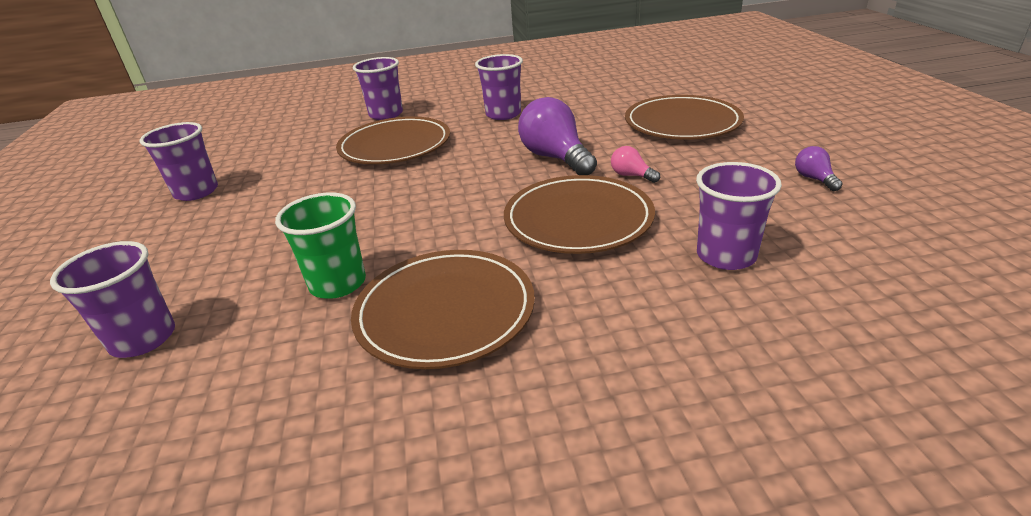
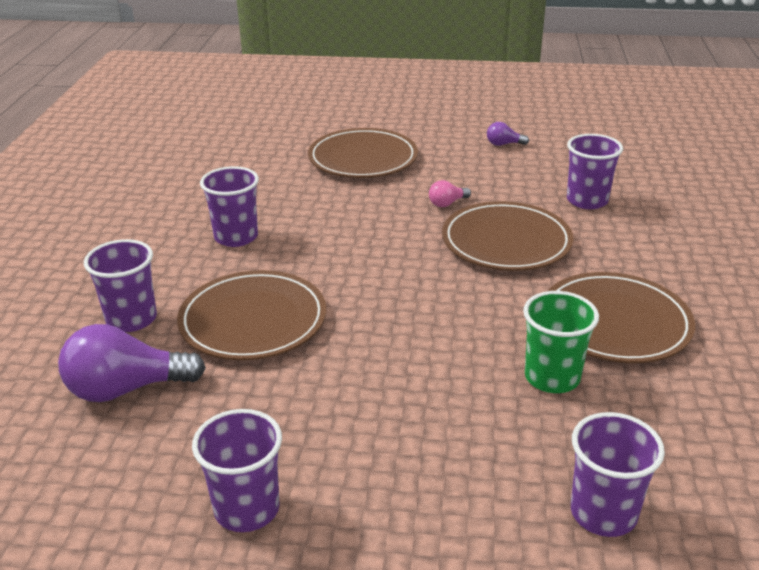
camera: 75 degrees left, 0 degrees up
purple light bulb [518,97,597,175] -> purple light bulb moved to [58,324,206,402]

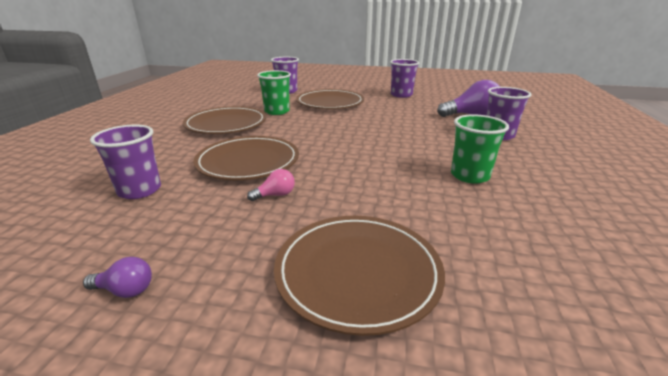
camera: 175 degrees left, 5 degrees down
brown plate [177,270,326,360] -> brown plate moved to [296,89,364,109]
purple cup [200,166,259,247] -> green cup [451,114,509,184]

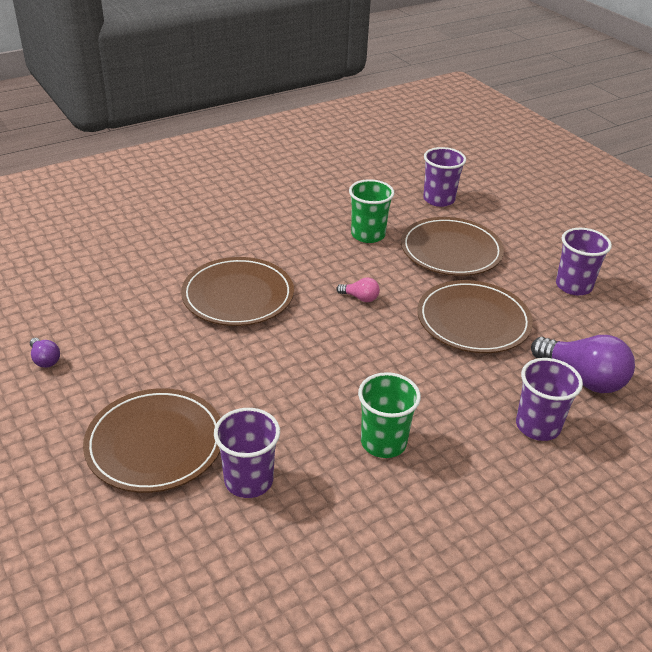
camera: 45 degrees right, 10 degrees up
purple cup [90,125,161,199] -> purple cup moved to [214,408,280,498]
brown plate [183,106,266,134] -> brown plate moved to [417,280,533,353]
pink light bulb [247,169,295,201] -> pink light bulb moved to [336,278,380,302]

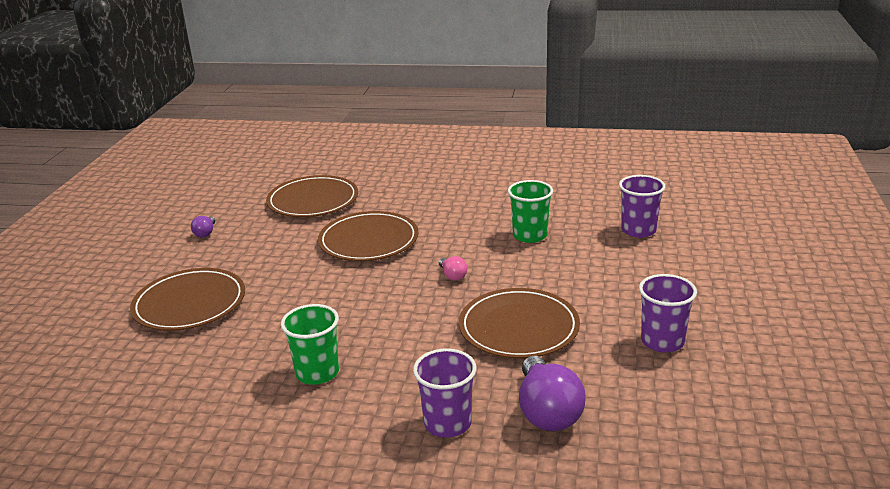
camera: 45 degrees right, 10 degrees down
purple cup [214,408,280,498] -> none
brown plate [401,217,504,276] -> brown plate moved to [266,175,358,217]

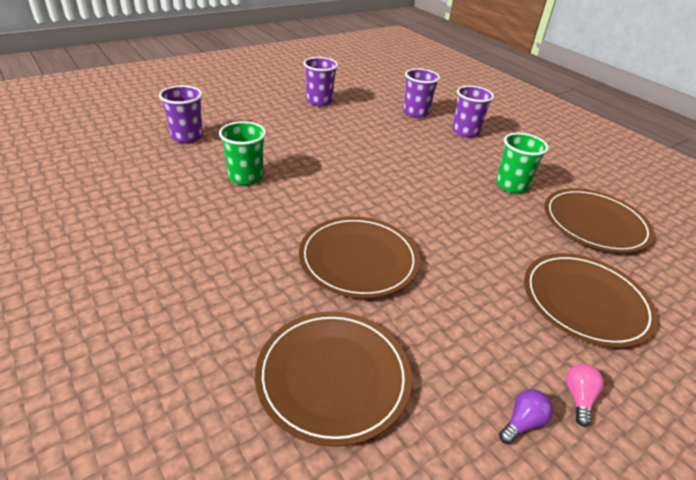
camera: 140 degrees left, 10 degrees up
pink light bulb [438,256,467,281] -> pink light bulb moved to [566,364,604,427]
brown plate [459,288,580,359] -> brown plate moved to [544,188,654,253]
purple light bulb [519,356,586,431] -> purple cup [403,68,440,118]

